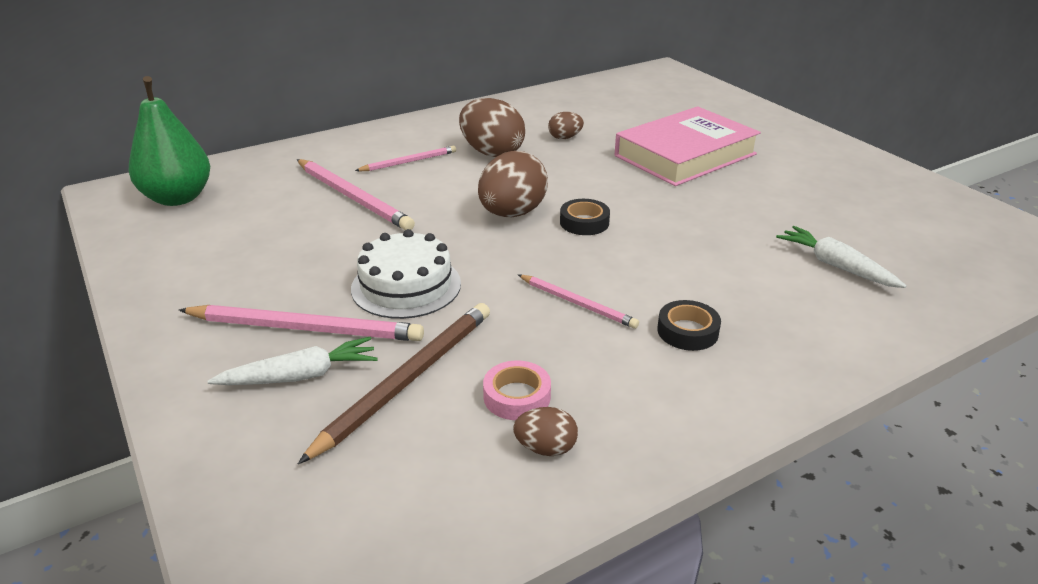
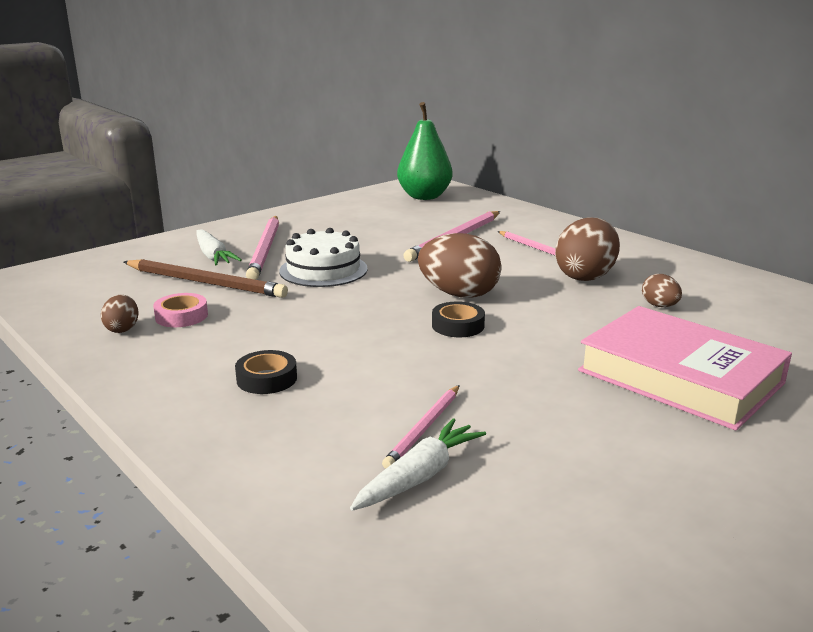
camera: 80 degrees right, 10 degrees down
pink pencil [518,275,639,329] -> pink pencil moved to [382,385,459,469]

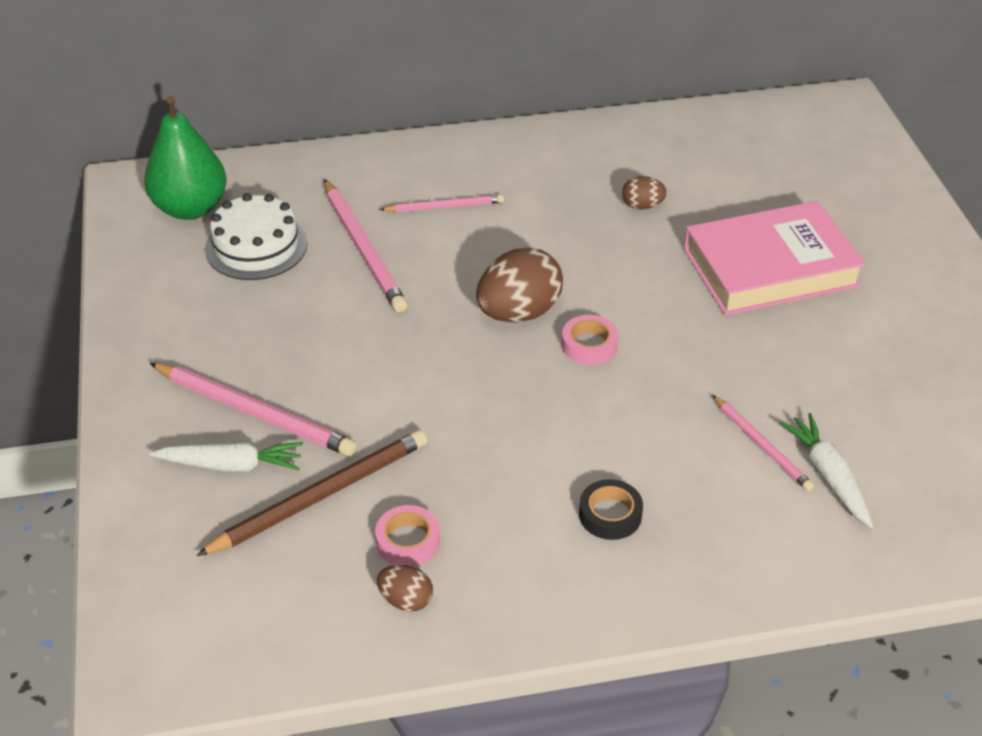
camera: 60 degrees left, 20 degrees up
white cake [279,228,368,287] -> white cake moved to [205,193,308,280]
black tape [432,301,485,337] -> pink tape [562,315,618,365]
brown egg [555,218,620,281] -> none

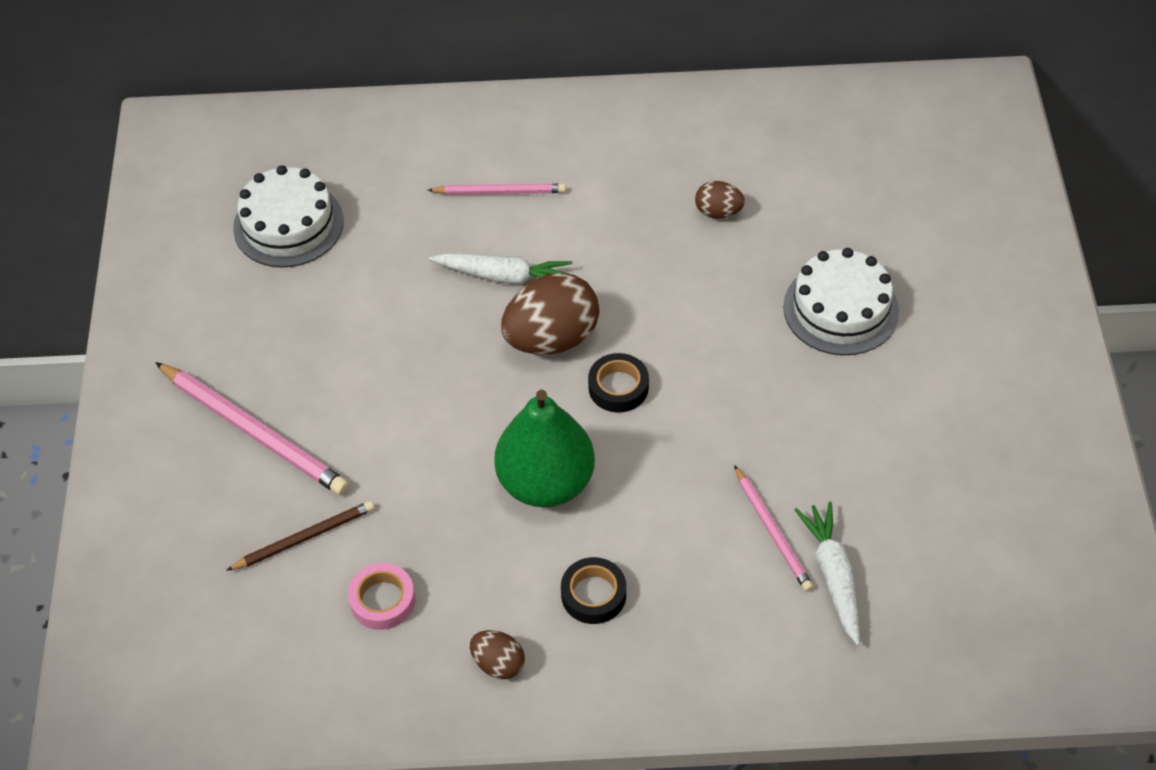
camera: 10 degrees right, 10 degrees up
green pear [144,96,226,220] -> green pear moved to [494,390,595,507]
white carrot [150,442,303,472] -> white carrot moved to [429,253,572,285]
brown pencil [196,430,427,556] -> brown pencil [226,501,374,571], size x0.59
pink pencil [324,179,407,312] -> none
brown egg [377,565,433,612] -> brown egg moved to [470,630,525,679]
pink tape [562,315,618,365] -> black tape [588,353,649,413]
pink book [684,201,866,316] -> white cake [783,248,899,355]

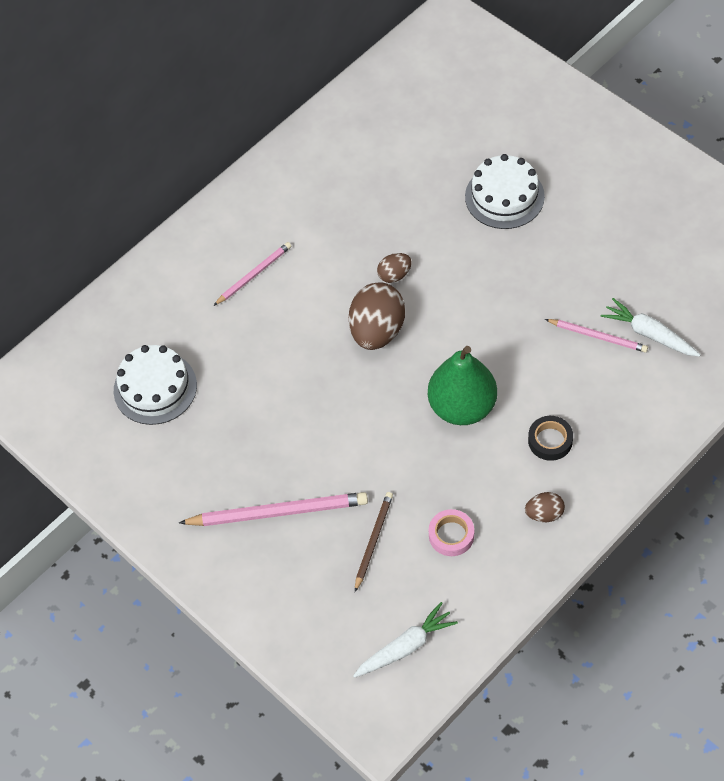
camera: 40 degrees left, 5 degrees up
white carrot [429,253,572,285] -> white carrot moved to [353,602,458,678]
black tape [588,353,649,413] -> none
brown egg [695,181,745,218] -> brown egg moved to [377,253,412,283]

